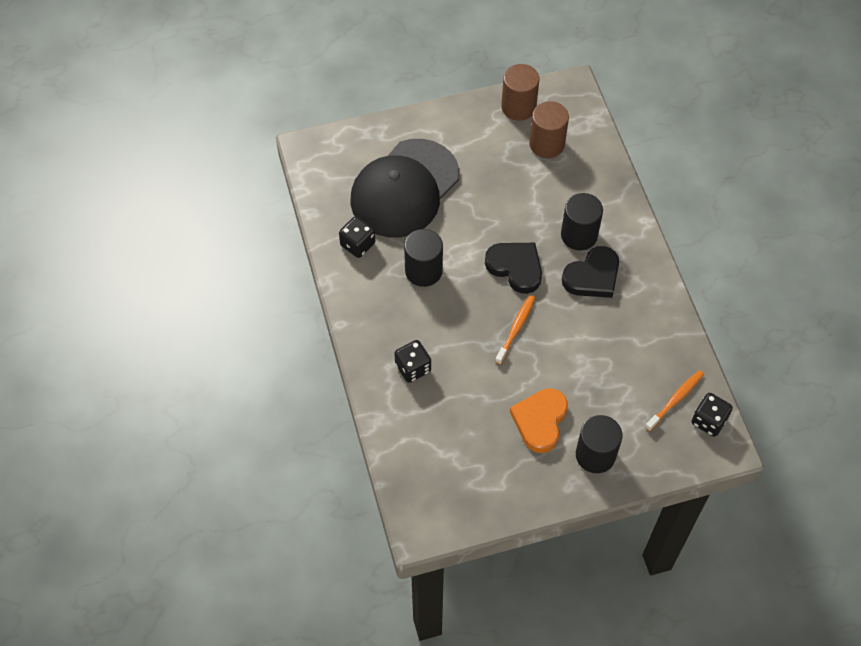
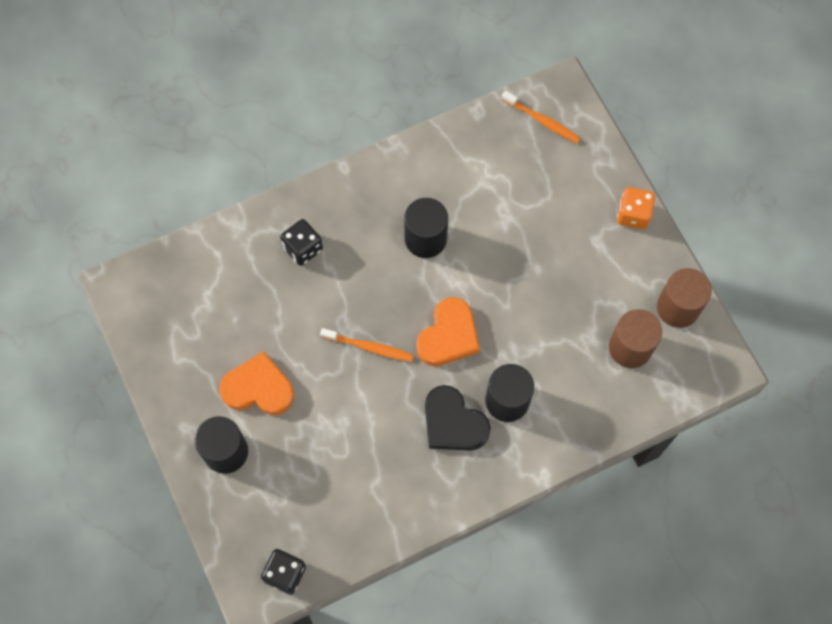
camera: 80 degrees right, 10 degrees up
black dice [339,216,375,258] -> none
black cap [350,139,459,237] -> none
black heart [485,243,542,294] -> orange heart [416,297,480,366]
orange toothbrush [645,370,704,431] -> orange toothbrush moved to [501,91,581,144]
none -> orange dice [617,187,655,229]

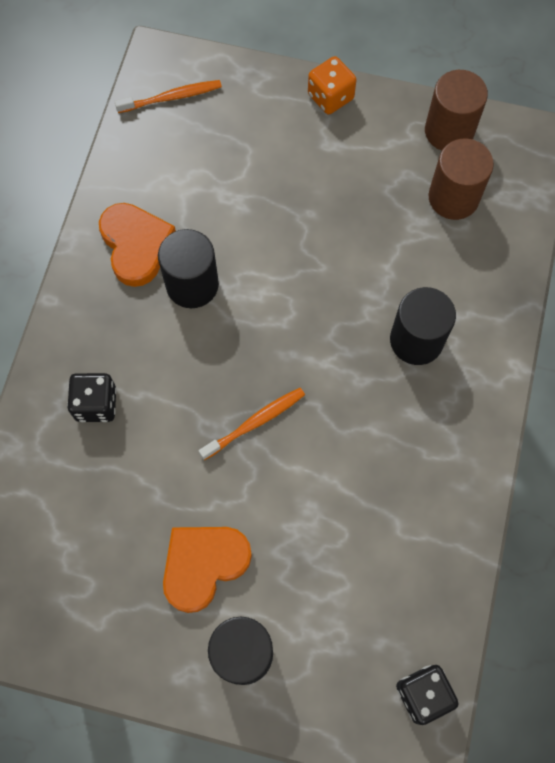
camera: 50 degrees left, 0 degrees up
orange heart [416,297,480,366] -> orange heart moved to [99,203,176,287]
black heart [425,385,491,451] -> none

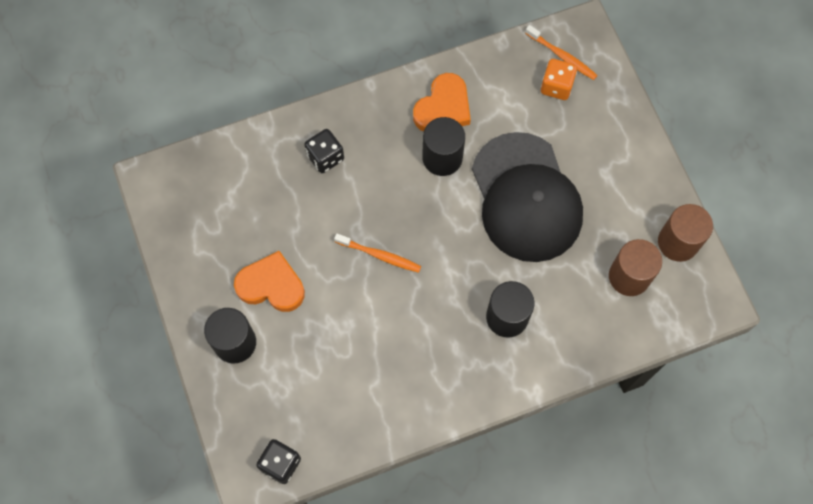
camera: 55 degrees right, 0 degrees up
orange dice [308,56,357,114] -> orange dice moved to [541,59,577,100]
none -> black cap [472,132,583,262]

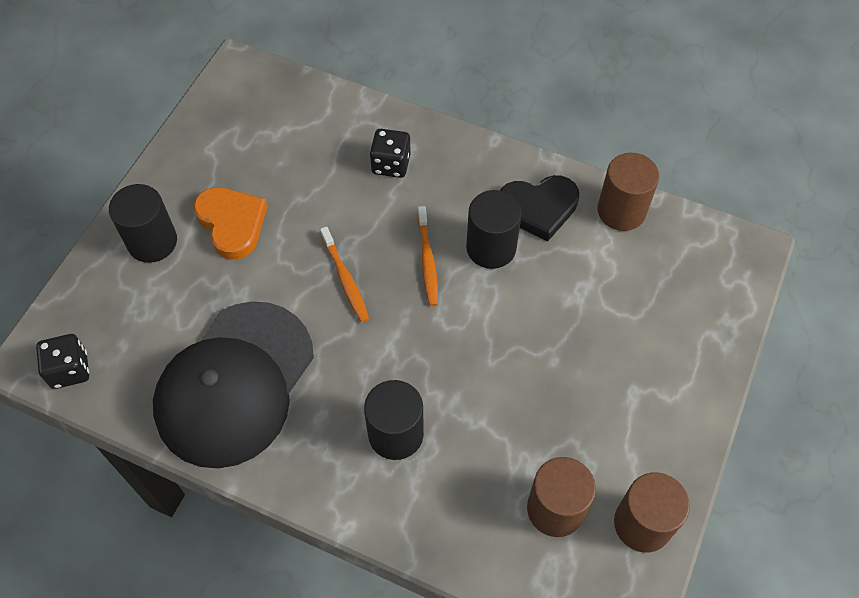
camera: 45 degrees right, 10 degrees down
orange heart [413,73,471,131] -> black heart [500,175,579,242]
black cap [472,132,583,262] -> black cap moved to [153,301,314,468]
orange toothbrush [525,25,598,80] -> orange toothbrush moved to [417,206,438,306]
orange dice [541,59,577,100] -> none
none -> brown cylinder [597,153,659,231]

